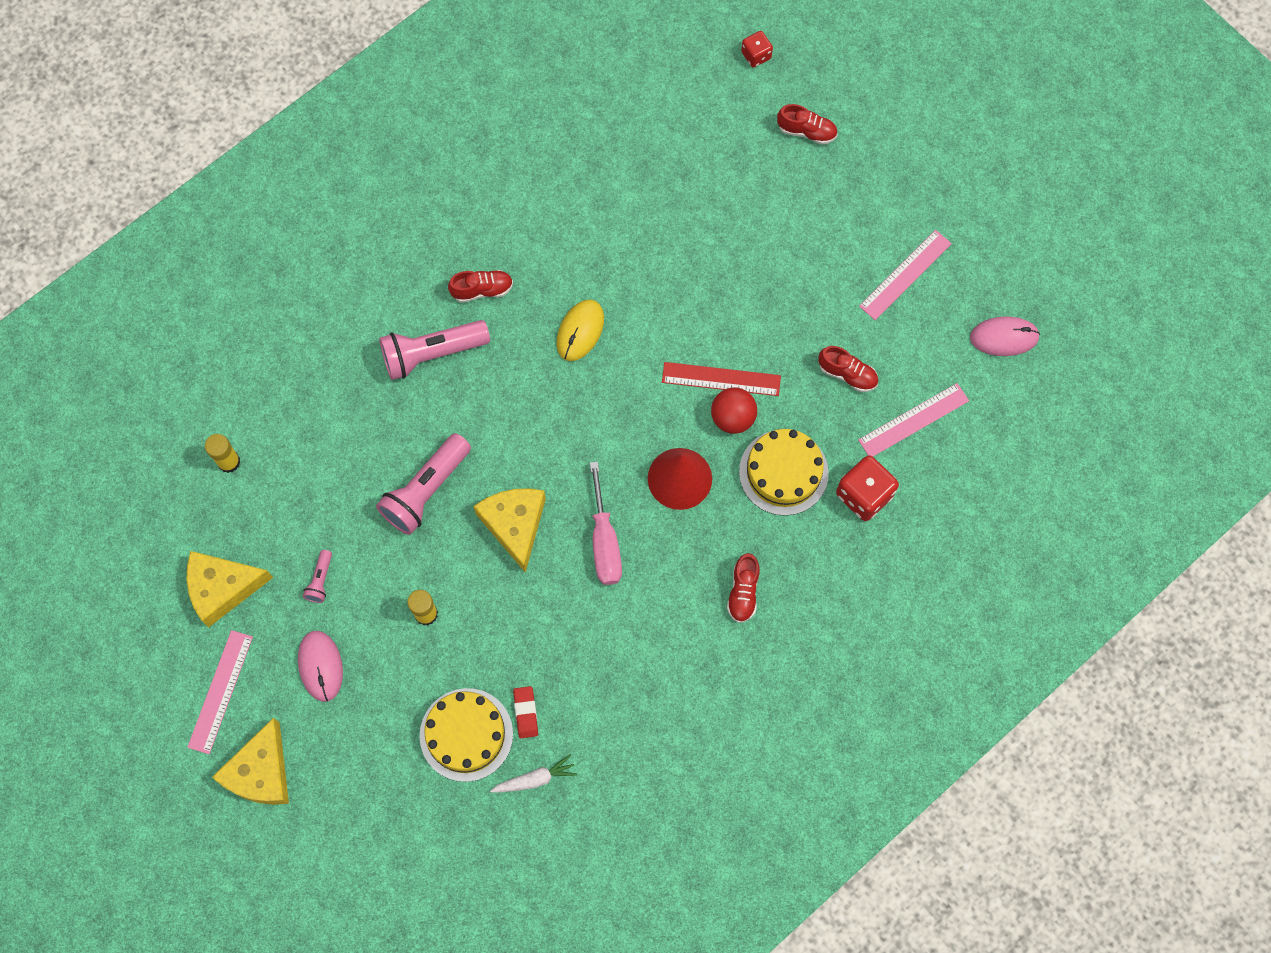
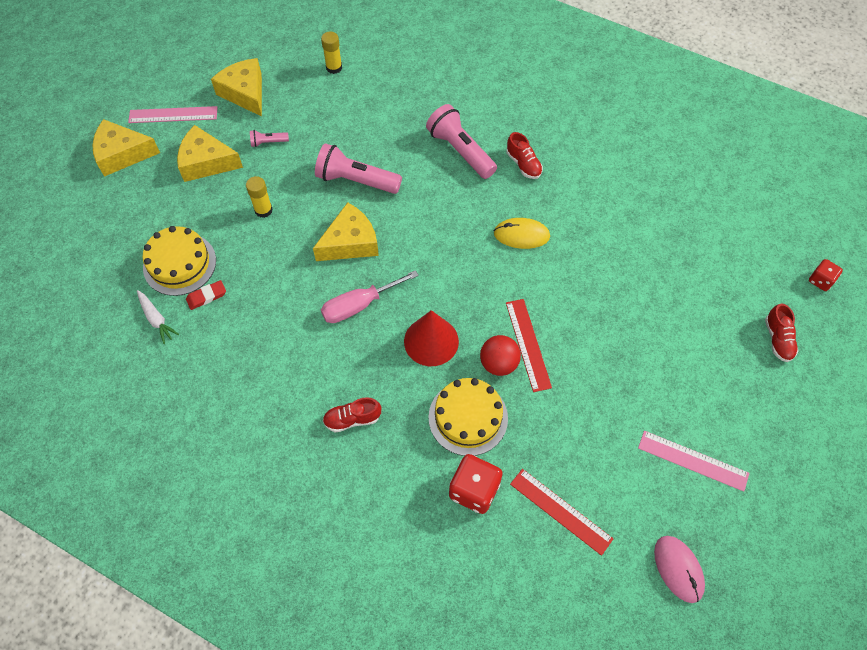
camera: 70 degrees right, 10 degrees down
pink mouse [298,631,343,702] -> yellow cheese [177,125,243,182]
red shoe [818,346,878,392] -> none
pink ruler [858,383,969,457] -> red ruler [510,469,613,556]

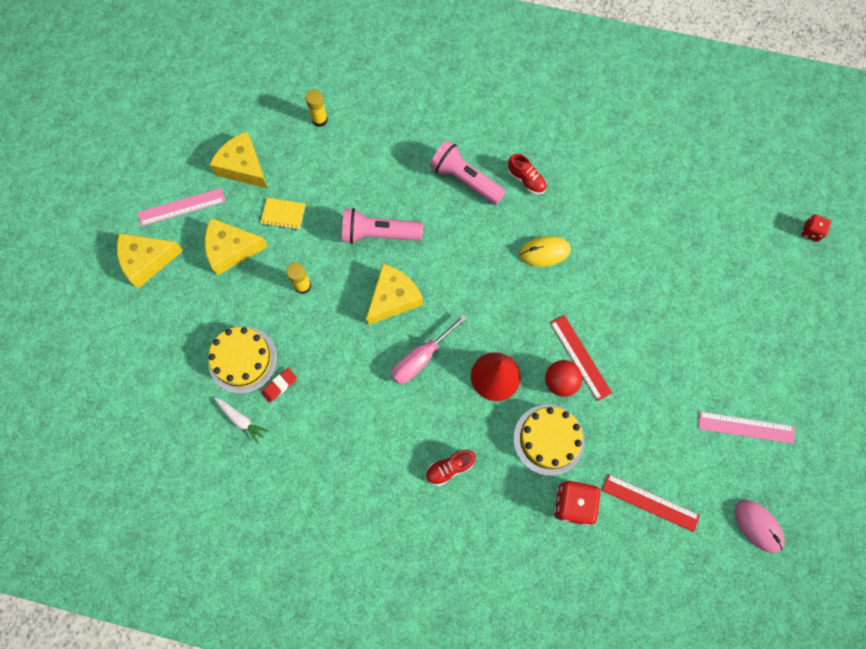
camera: 15 degrees left, 10 degrees up
pink flashlight [250,130,289,147] -> yellow notebook [260,198,306,230]
red shoe [765,303,798,362] -> none

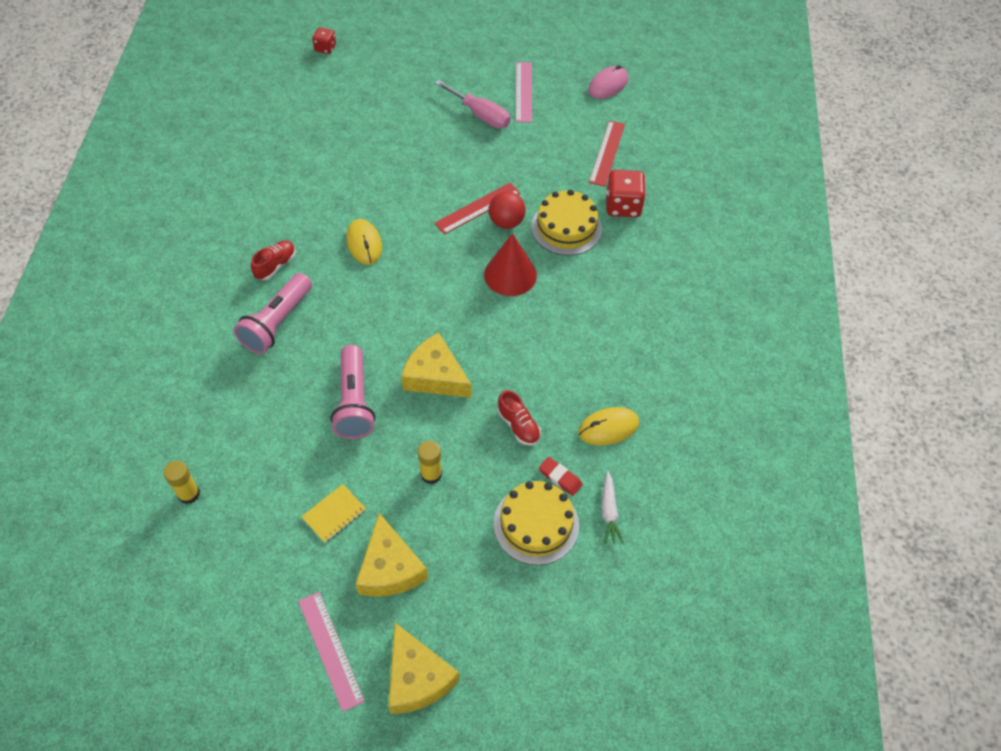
camera: 100 degrees left, 15 degrees down
yellow cheese [209,131,268,189] -> none
white carrot [214,398,268,444] -> white carrot turned 150 degrees clockwise [601,471,624,544]
yellow notebook [260,198,306,230] -> yellow notebook turned 45 degrees clockwise [301,484,366,543]
pink screwdriver [391,314,467,384] -> pink screwdriver moved to [435,80,510,128]
red shoe [426,450,476,486] -> red shoe moved to [498,390,541,446]
none -> yellow mouse [578,407,639,446]

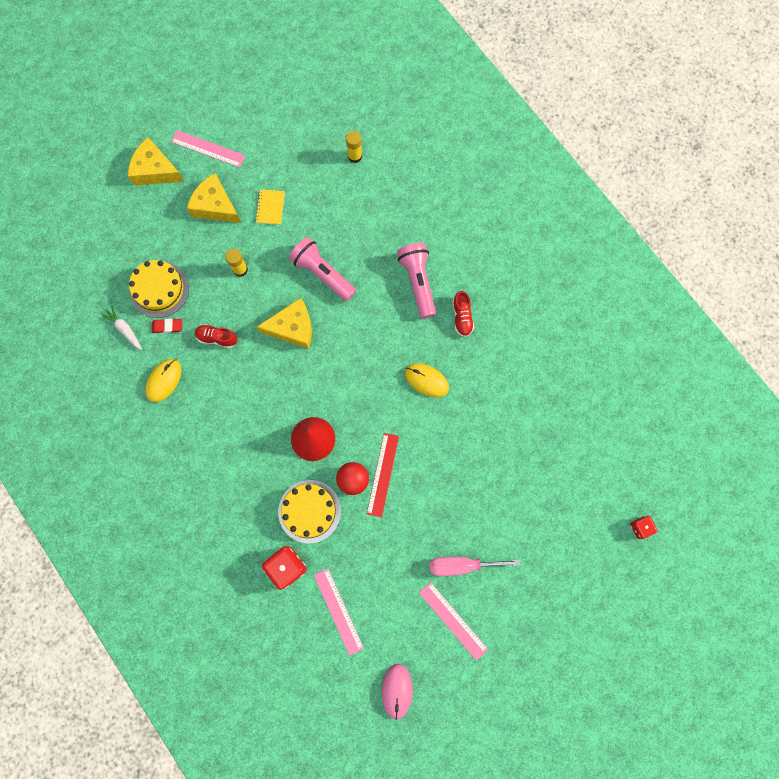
camera: 140 degrees right, 20 degrees up
red ruler [589,120,625,187] -> pink ruler [314,568,364,656]

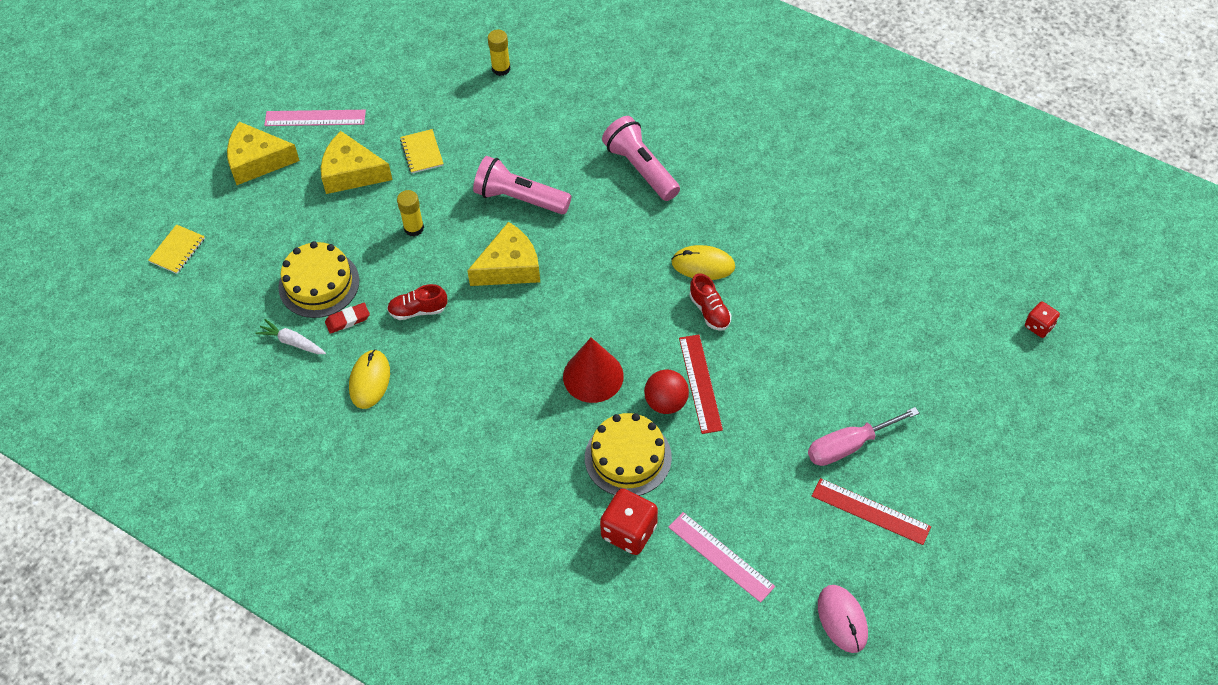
camera: 20 degrees left, 20 degrees down
pink ruler [419,582,488,661] -> red ruler [812,478,931,545]
red shoe [453,291,474,337] -> red shoe moved to [689,273,732,331]
none -> yellow notebook [148,224,205,274]

